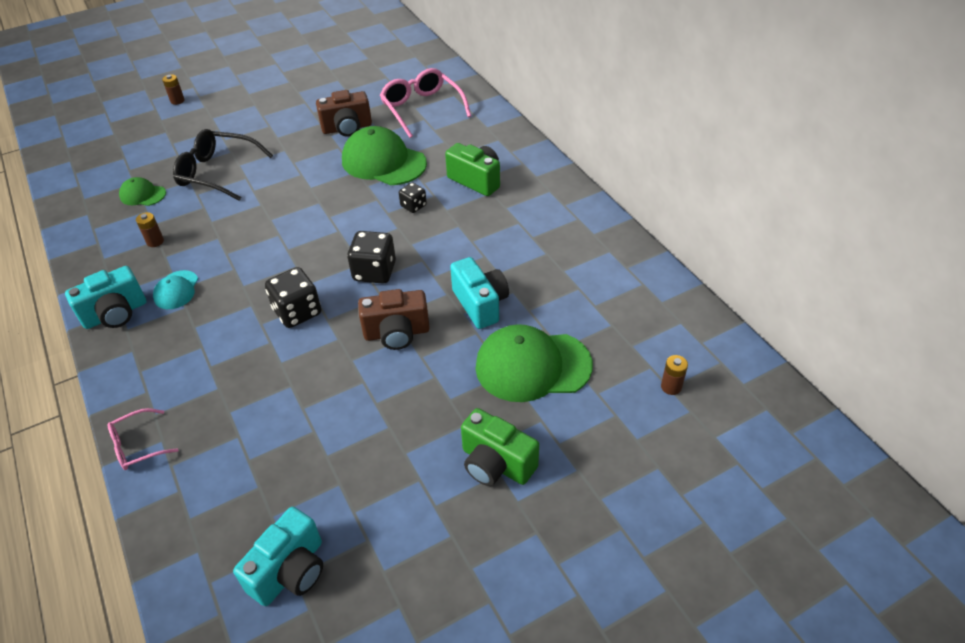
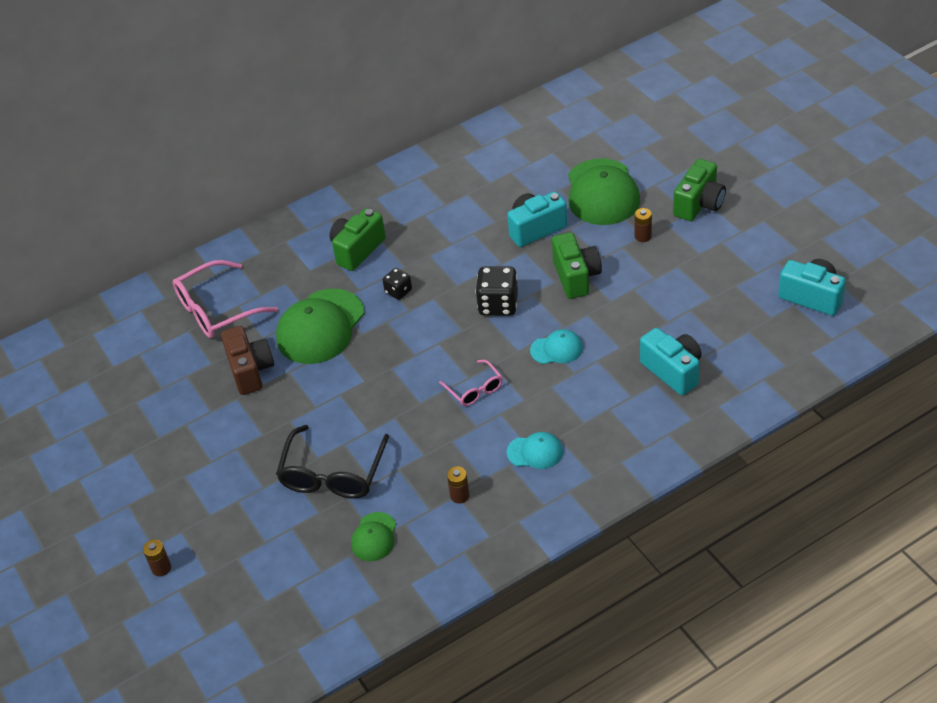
camera: 90 degrees left, 0 degrees up
turquoise camera [65,266,146,329] -> turquoise camera moved to [640,328,702,395]
pink glasses [107,408,179,470] -> pink glasses moved to [439,360,503,406]
black dice [265,267,321,328] -> turquoise cap [530,329,583,364]
brown camera [358,289,430,350] -> green camera [552,232,602,299]
brown battery [661,355,688,395] -> brown battery moved to [635,208,652,242]

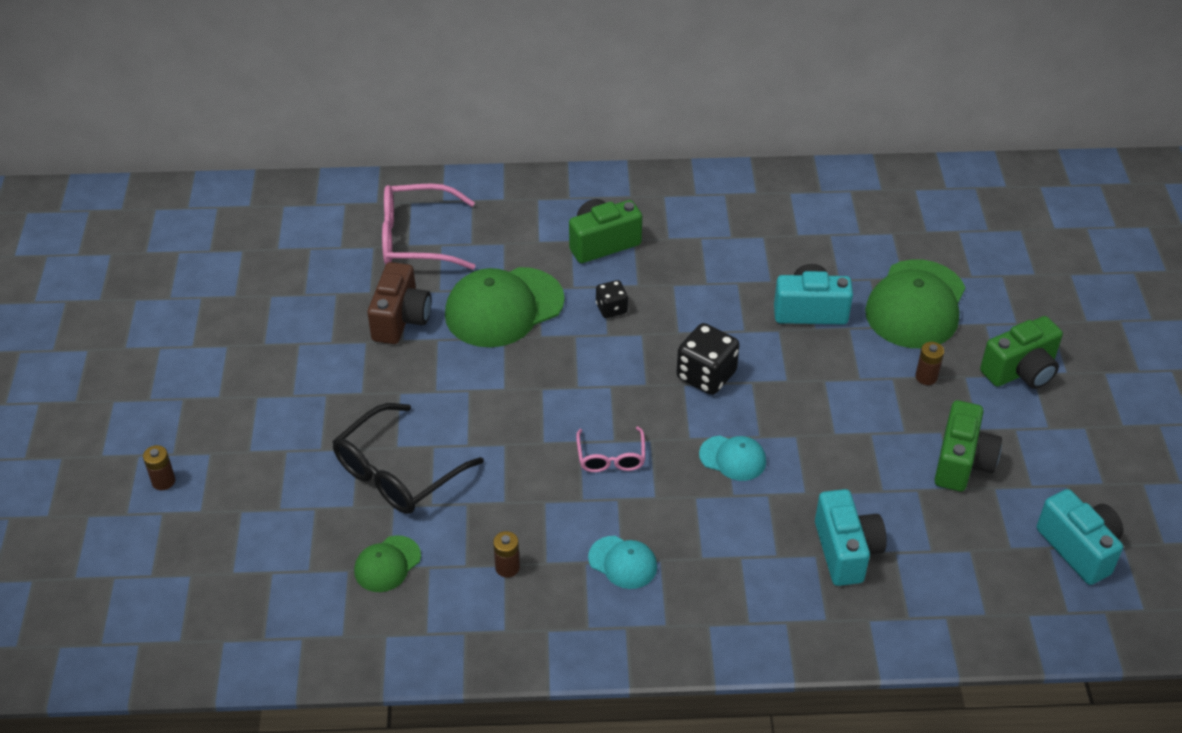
camera: 25 degrees right, 0 degrees up
green camera [552,232,602,299] -> green camera moved to [934,400,1002,491]

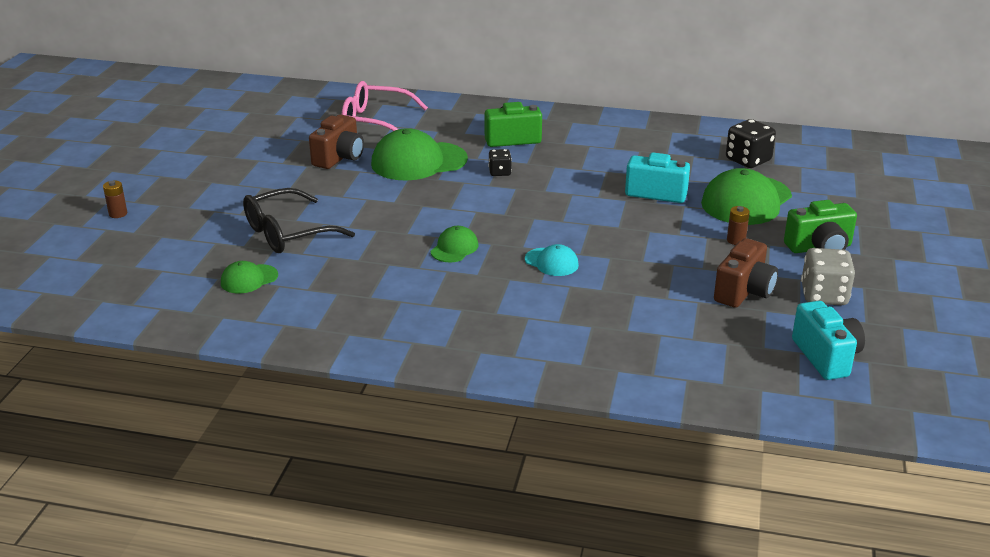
camera: 15 degrees right, 15 degrees down
brown battery [493,531,520,578] -> none
pink glasses [576,426,645,472] -> green cap [431,226,479,262]
turquoise cap [588,536,657,589] -> none
black dice [676,323,740,395] -> black dice moved to [726,119,776,168]
turquoise camera [815,489,887,586] -> none
green camera [934,400,1002,491] -> brown camera [714,238,778,308]
none -> grey dice [801,248,855,305]

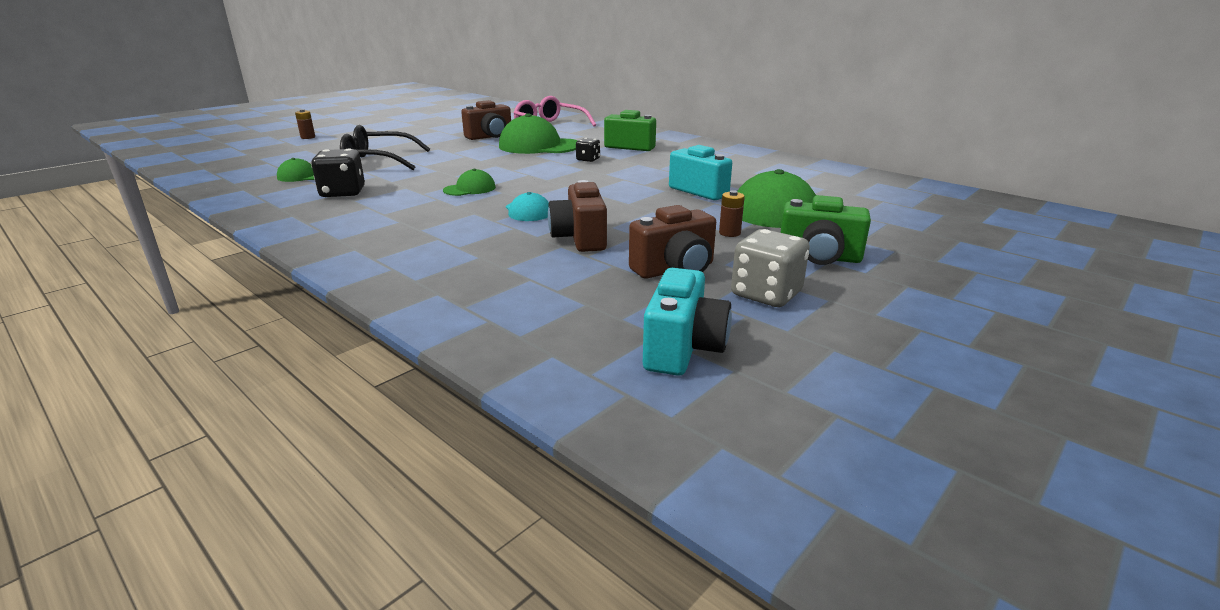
camera: 30 degrees right, 5 degrees down
black dice [726,119,776,168] -> black dice moved to [311,149,365,197]
none -> brown camera [548,180,607,252]

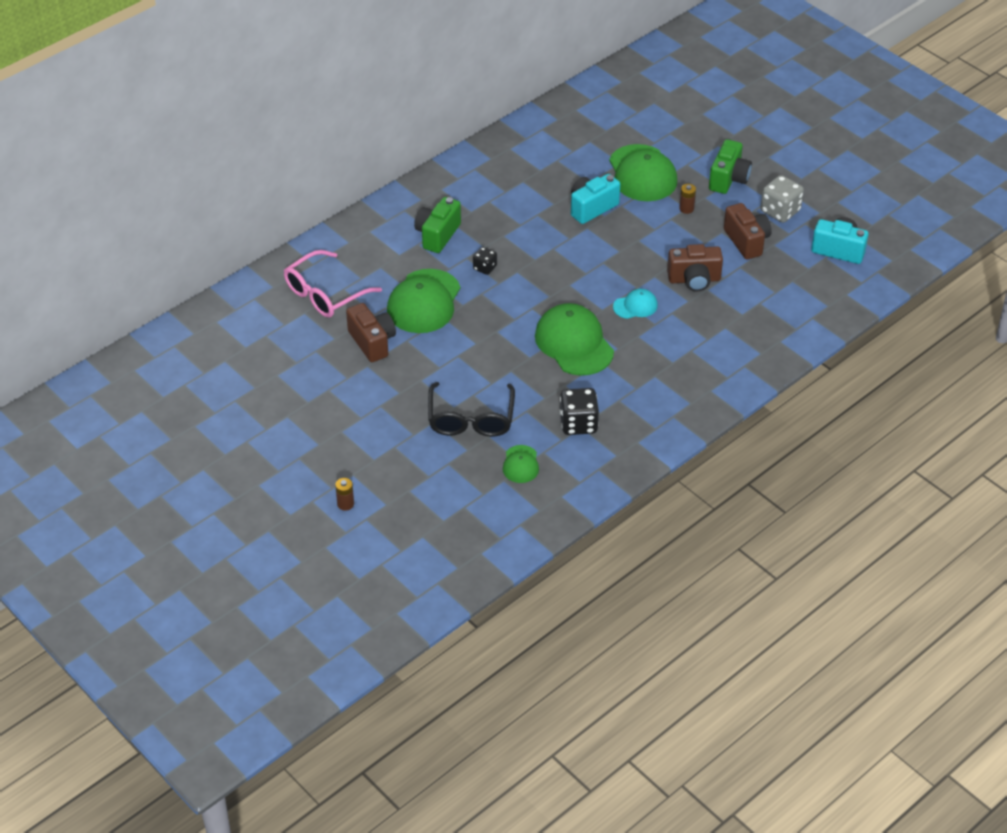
camera: 85 degrees left, 20 degrees up
green cap [443,169,496,196] -> green cap [535,303,614,376], size x1.98

